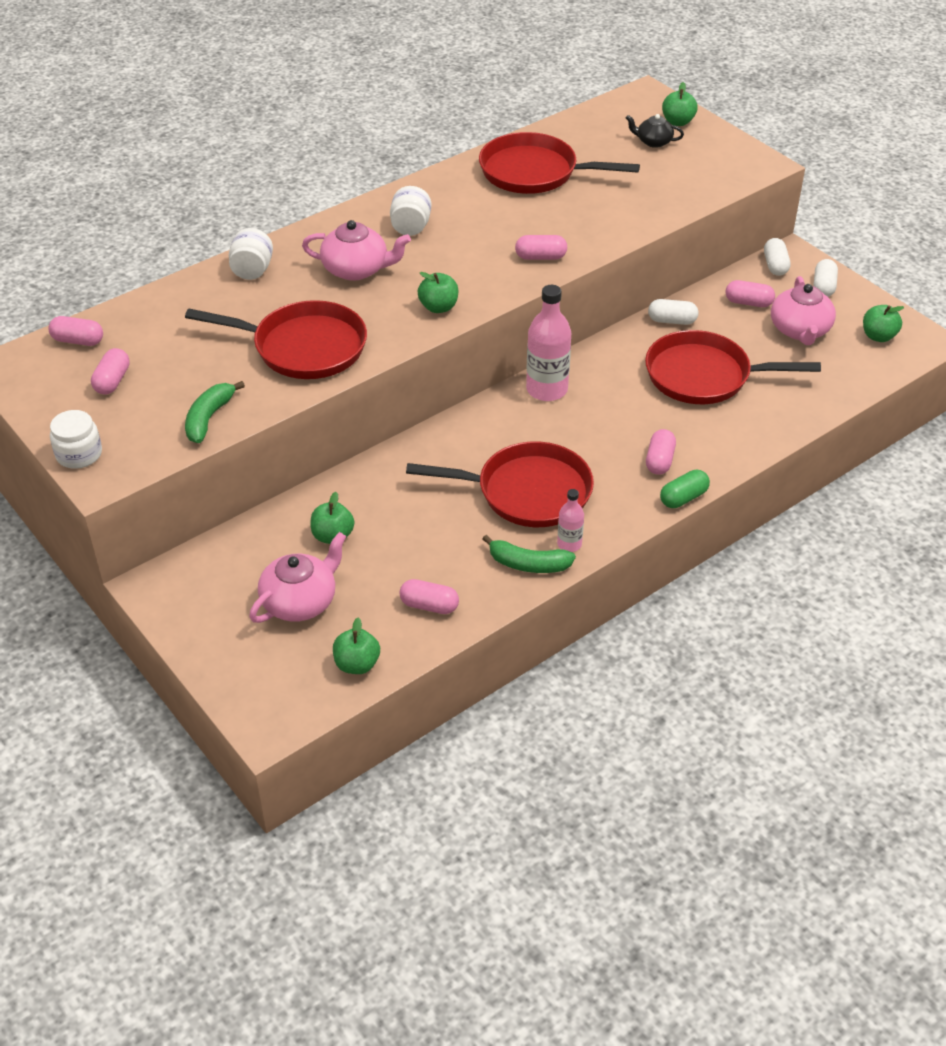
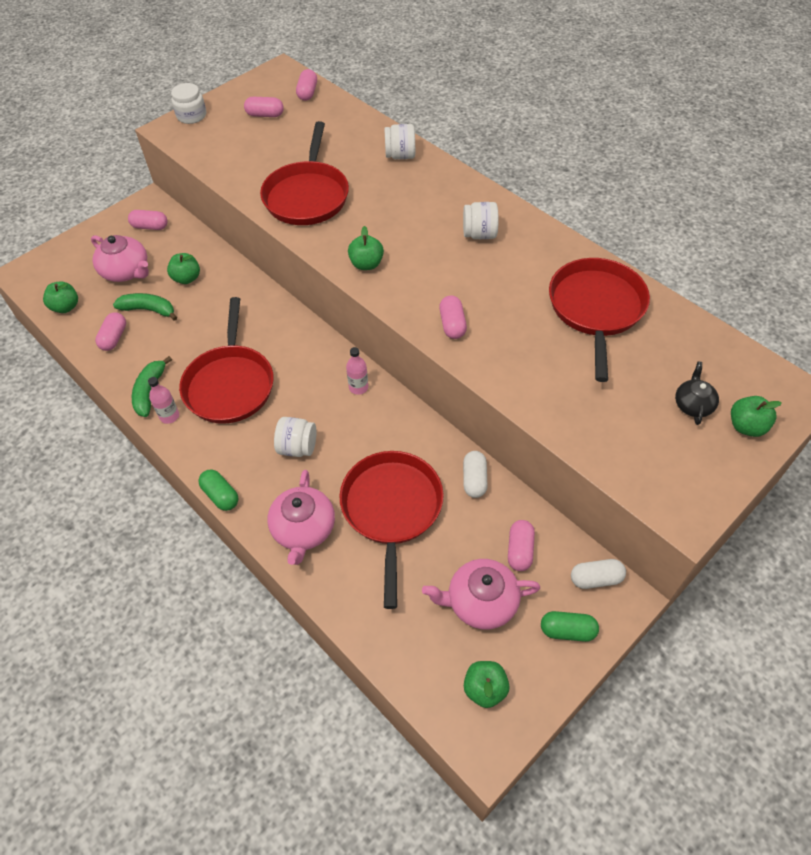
camera: 85 degrees right, 10 degrees up
green banana [185,381,245,443] -> green banana moved to [113,293,177,321]
pink teapot [302,220,411,281] -> pink teapot moved to [267,470,335,565]
pink bottle [526,285,571,401] -> pink bottle [346,347,368,395], size x0.53
pink capsule [646,429,676,475] -> pink capsule moved to [128,210,168,230]
white capsule [814,259,838,297] -> green capsule [541,611,599,642]
none -> white jar [274,417,316,457]

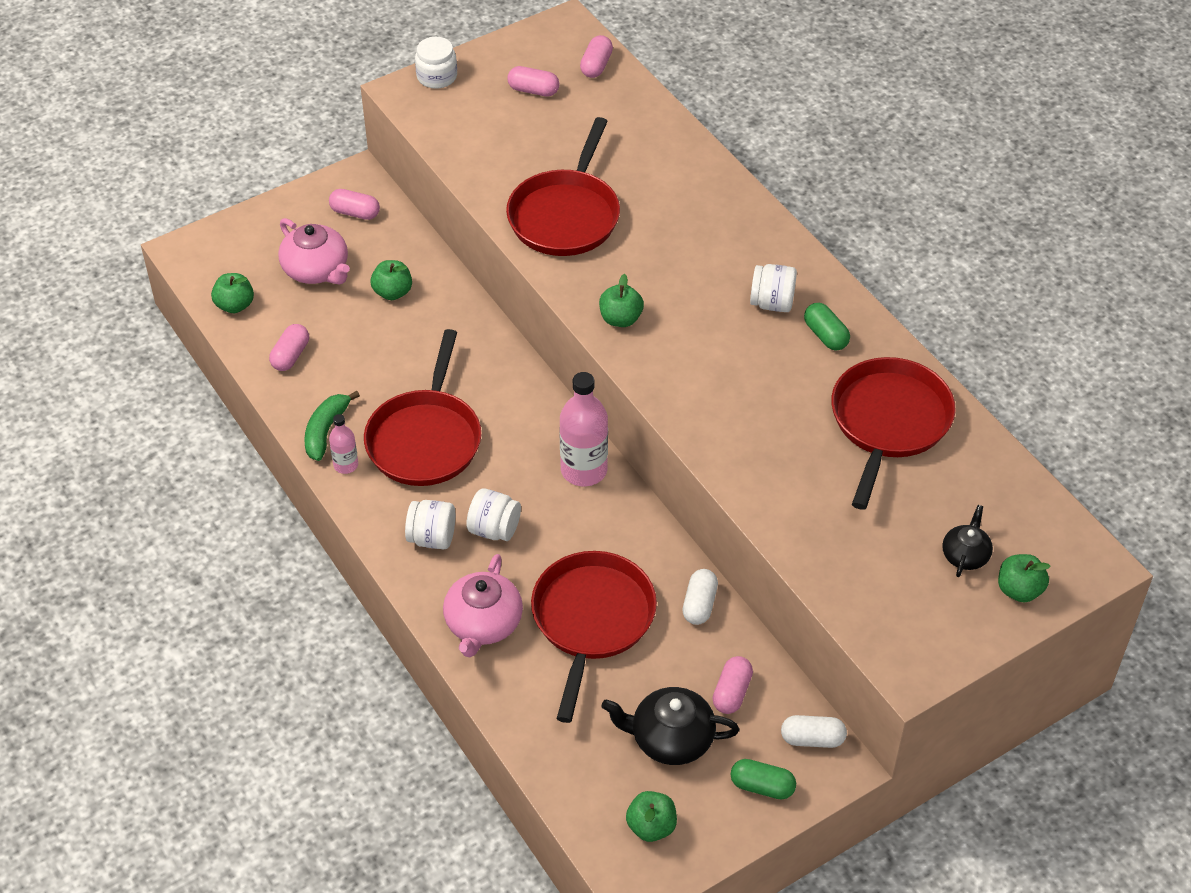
camera: 10 degrees right, 5 degrees down
green banana [113,293,177,321] -> none
green capsule [198,469,238,511] -> green capsule moved to [804,303,850,350]
pink bottle [346,347,368,395] -> pink bottle [559,372,608,486], size x1.88
white jar [384,124,415,159] -> white jar moved to [405,500,455,549]
pink teapot [422,559,540,629] -> black teapot [602,687,739,765]
pink capsule [439,296,467,339] -> none

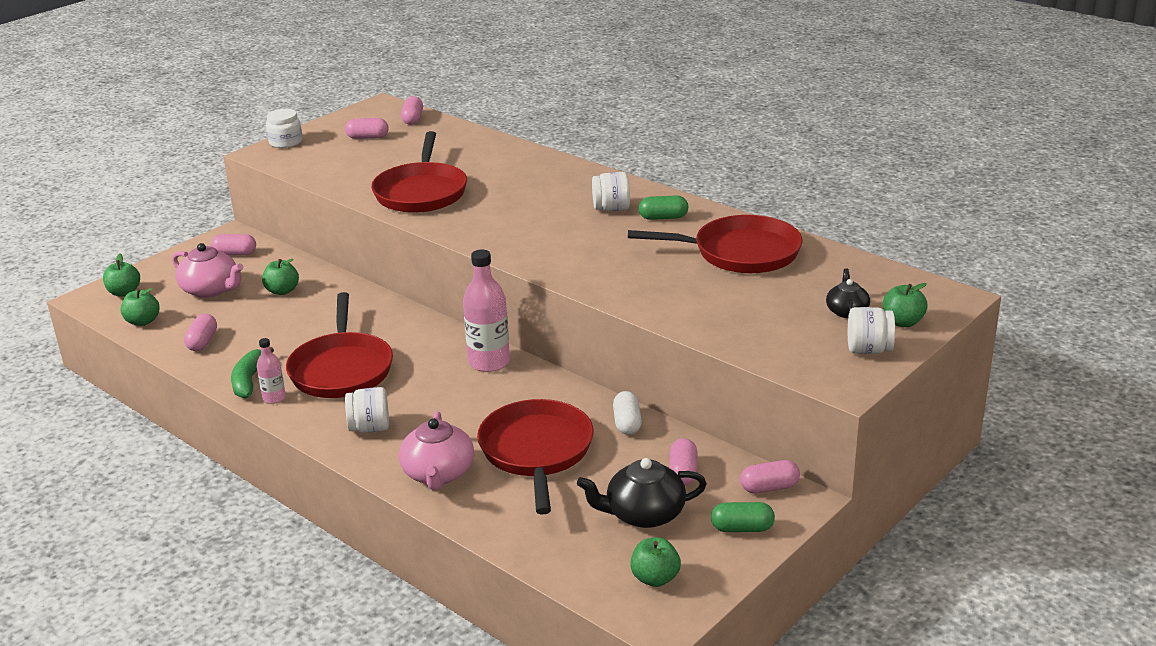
camera: 15 degrees left, 20 degrees down
white jar [466,488,521,541] -> white jar moved to [848,307,895,354]
green apple [599,274,644,327] -> green apple moved to [103,254,140,297]
white capsule [781,715,847,748] -> pink capsule [740,460,800,493]
green capsule [804,303,850,350] -> green capsule turned 45 degrees counterclockwise [639,195,688,220]
red pan [831,357,956,510] -> red pan turned 90 degrees clockwise [628,215,802,273]

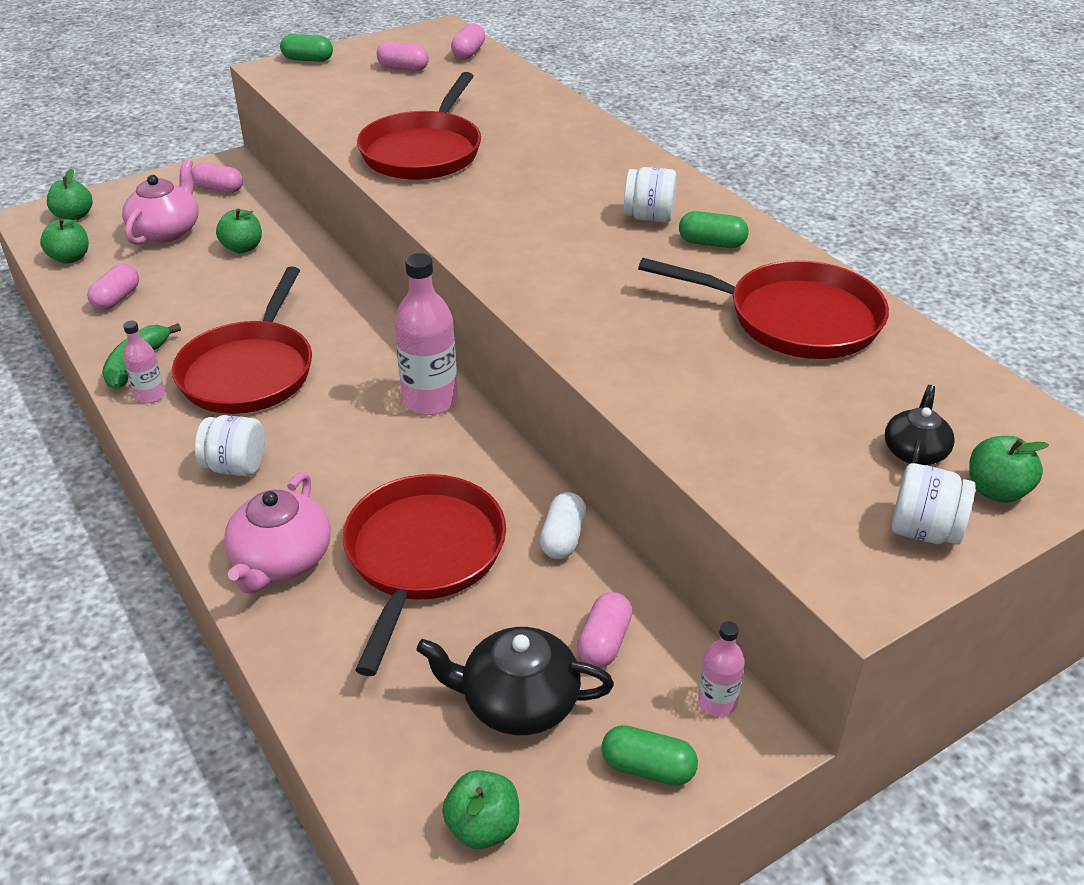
camera: 15 degrees right, 10 degrees up
pink teapot [172,243,243,298] -> pink teapot turned 120 degrees counterclockwise [122,159,199,245]
white jar [266,109,302,148] -> green capsule [280,34,333,62]
pink capsule [740,460,800,493] -> pink bottle [698,621,745,717]

